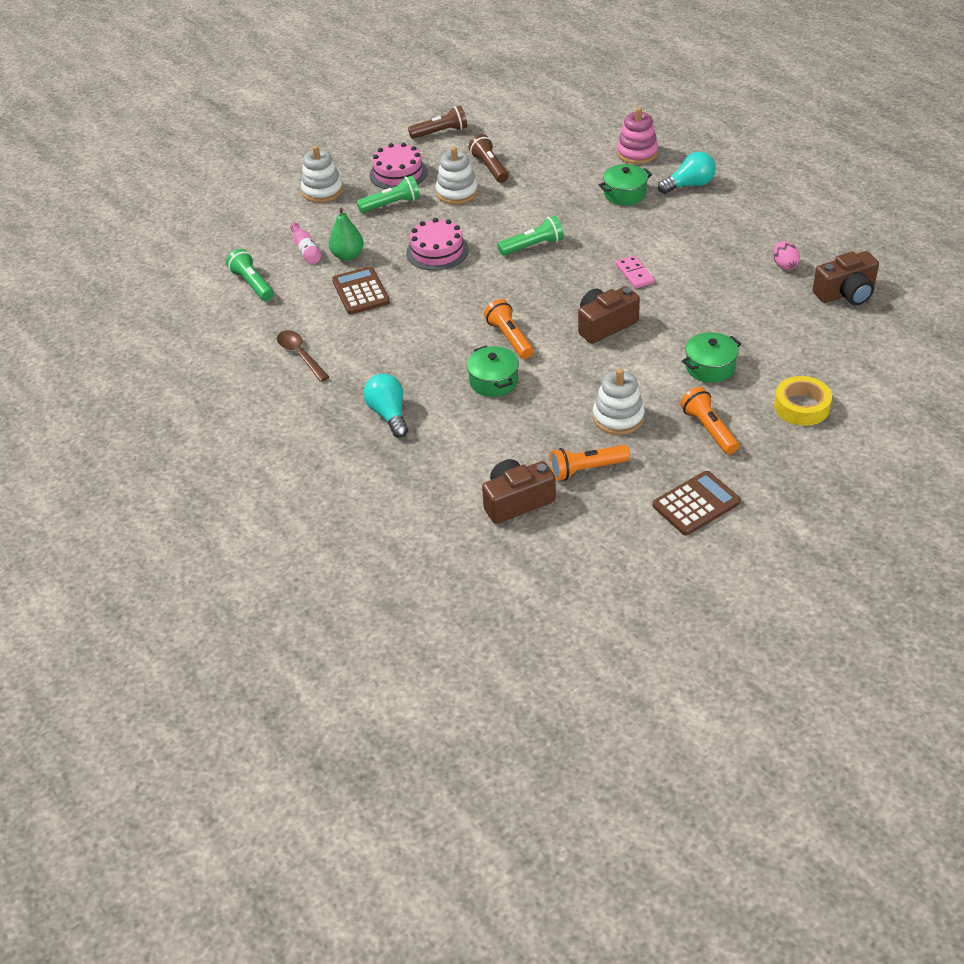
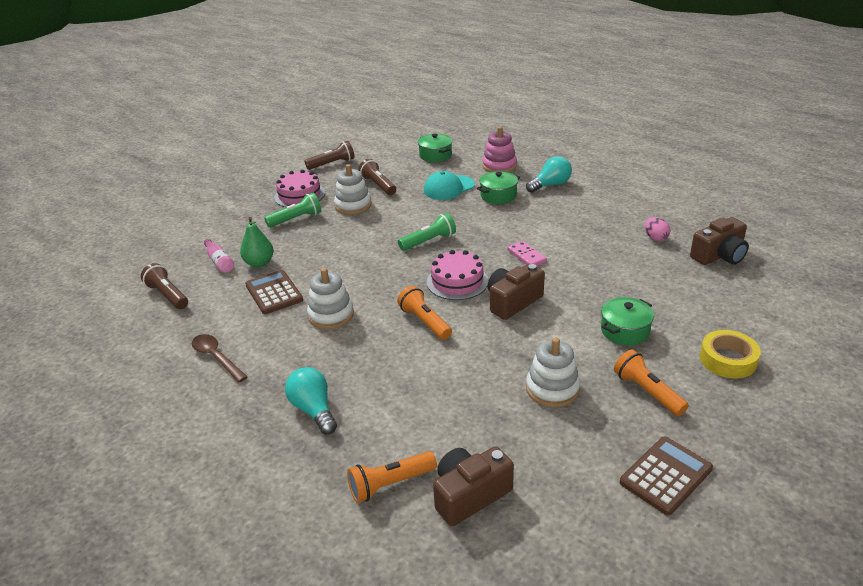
camera: 10 degrees left, 10 degrees down
green flashlight [226,249,274,301] -> brown flashlight [141,263,188,309]
white stacking toy [301,146,343,203] -> white stacking toy moved to [307,268,354,329]
pink cake [406,218,469,271] -> pink cake moved to [427,250,488,300]
green pot [467,346,519,397] -> green pot moved to [418,133,452,162]
orange flashlight [550,445,630,481] -> orange flashlight moved to [347,451,437,503]
none -> turquoise cap [424,171,475,200]

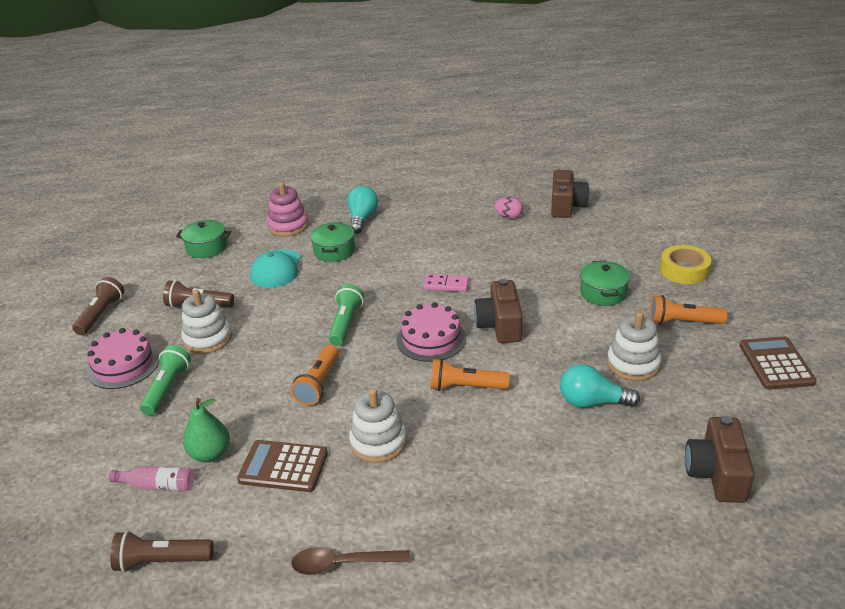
camera: 50 degrees left, 0 degrees up
turquoise light bulb [285,367,337,434] -> turquoise light bulb moved to [560,364,640,408]
orange flashlight [347,451,437,503] -> orange flashlight moved to [291,345,339,405]

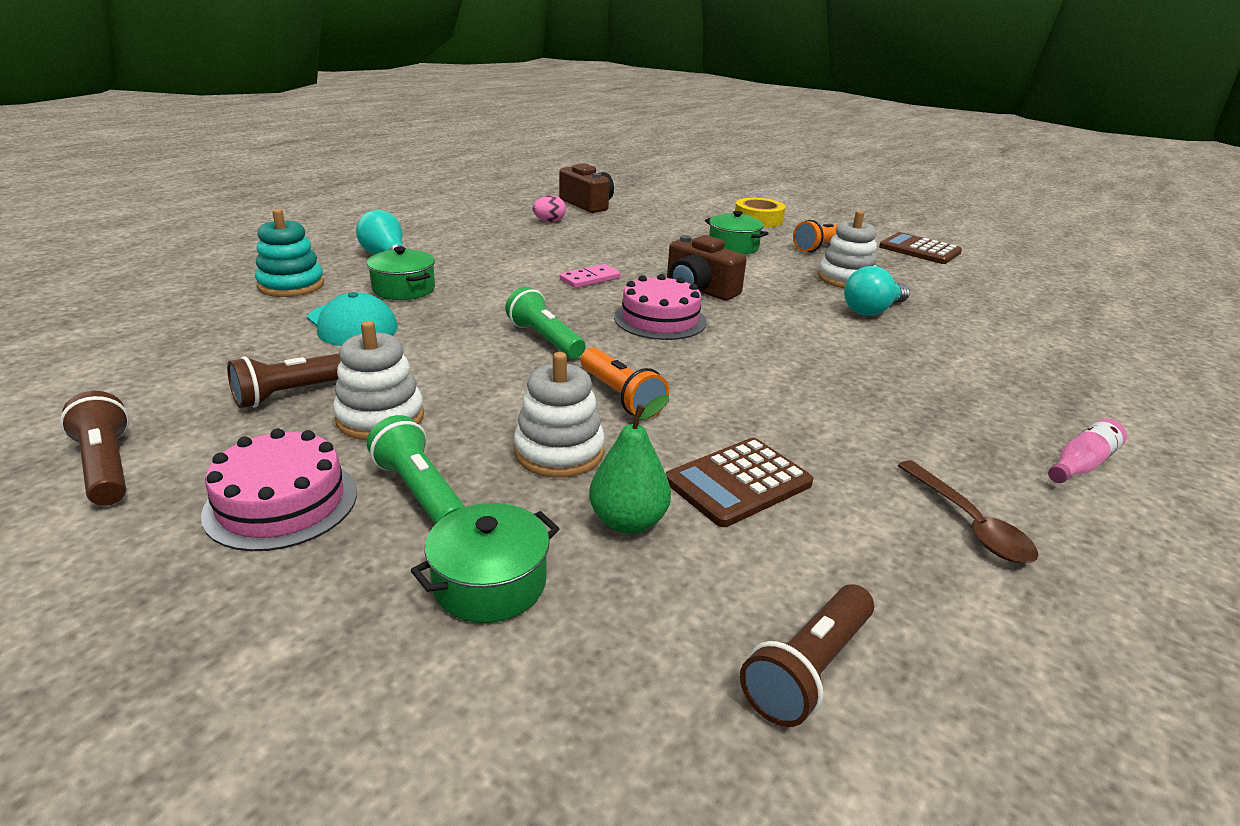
camera: 50 degrees left, 5 degrees down
pink bottle [109,466,194,491] -> pink bottle moved to [1048,419,1127,483]
green pot [176,220,231,258] -> green pot moved to [411,503,560,623]
pink stacking toy [267,182,309,236] -> turquoise stacking toy [255,209,324,297]
brown spoon [291,547,411,575] -> brown spoon turned 60 degrees counterclockwise [898,460,1039,563]
white stacking toy [349,388,407,463] -> white stacking toy moved to [514,352,605,478]
orange flashlight [431,359,510,391] -> none
brown camera [685,416,755,503] -> none

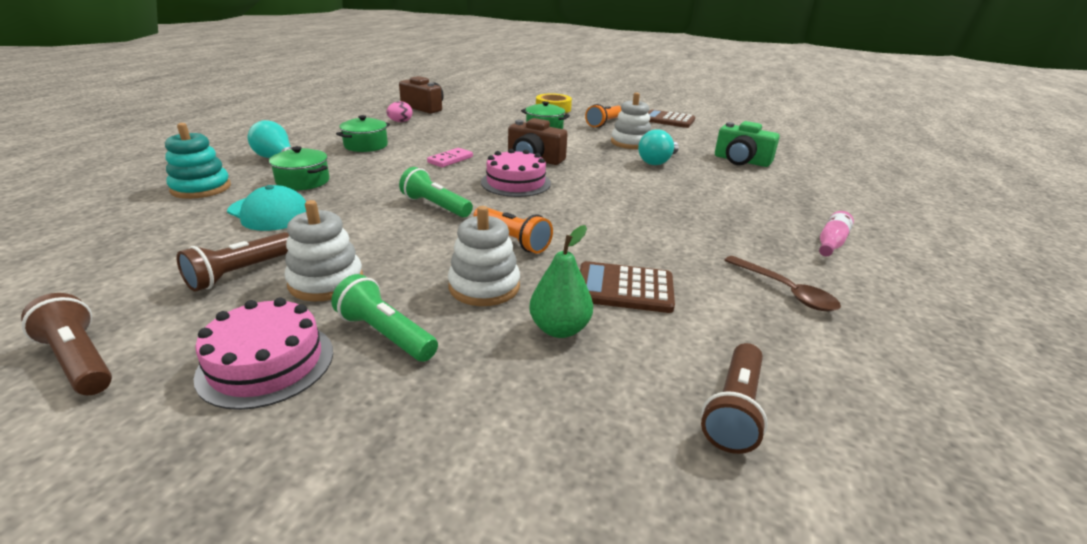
camera: 15 degrees left, 0 degrees up
green pot [411,503,560,623] -> green pot moved to [336,115,390,152]
brown calculator [665,438,813,527] -> brown calculator turned 60 degrees clockwise [580,261,675,313]
none -> green camera [715,121,780,167]

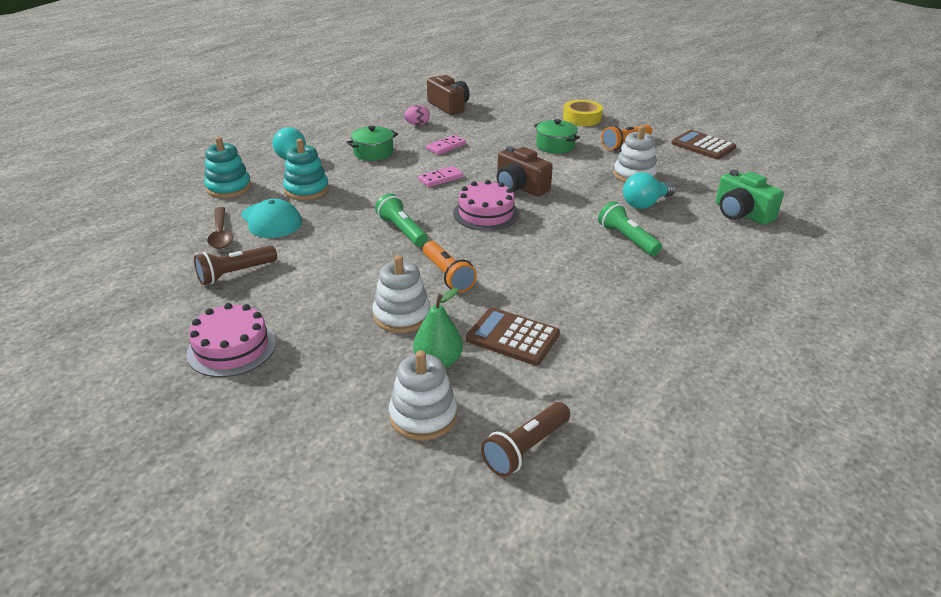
camera: 20 degrees right, 5 degrees up
brown flashlight [21,293,112,395] -> none
green pot [269,146,329,190] -> turquoise stacking toy [283,139,329,200]
white stacking toy [284,200,363,302] -> white stacking toy moved to [389,350,457,441]
green flashlight [331,274,438,362] -> green flashlight moved to [598,201,662,256]
brown spoon [724,256,841,311] -> brown spoon moved to [207,207,233,249]
pink bottle [819,211,854,256] -> none
none -> pink domino [426,135,466,155]

